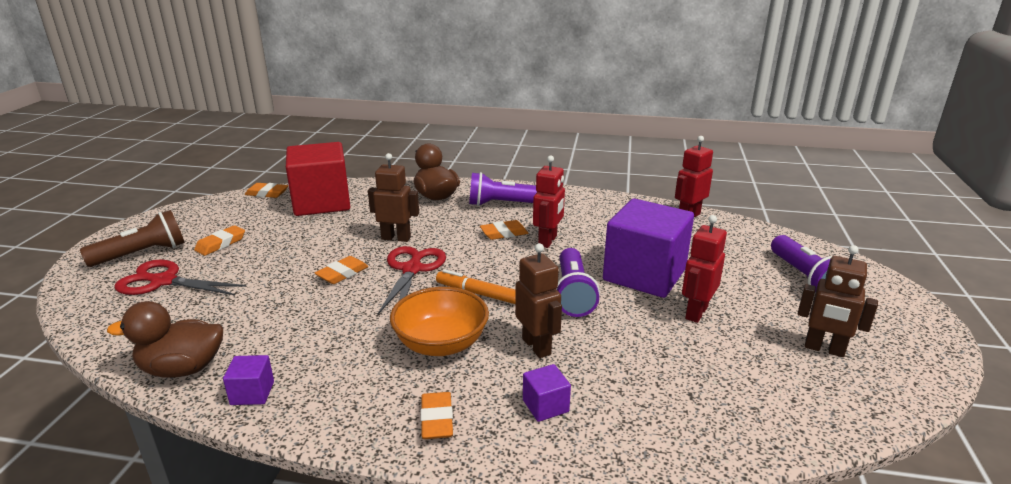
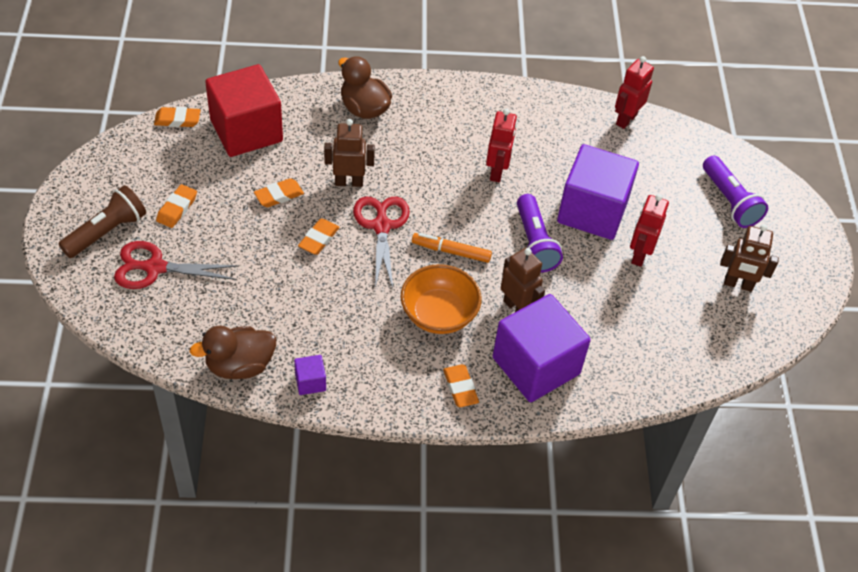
camera: 15 degrees left, 25 degrees up
purple flashlight [469,172,537,206] -> none
orange eraser [480,220,528,240] -> orange eraser moved to [254,178,304,207]
purple cube [523,364,571,422] -> purple cube [493,294,591,402], size x2.44

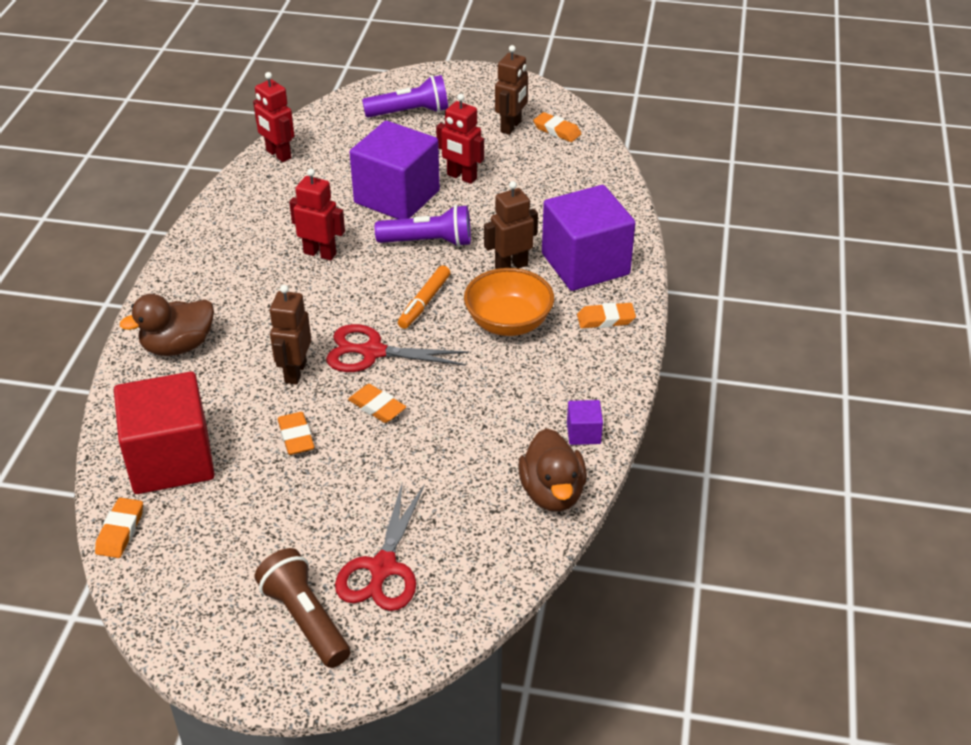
camera: 75 degrees left, 10 degrees down
orange eraser [156,184,197,228] -> orange eraser moved to [533,112,581,142]

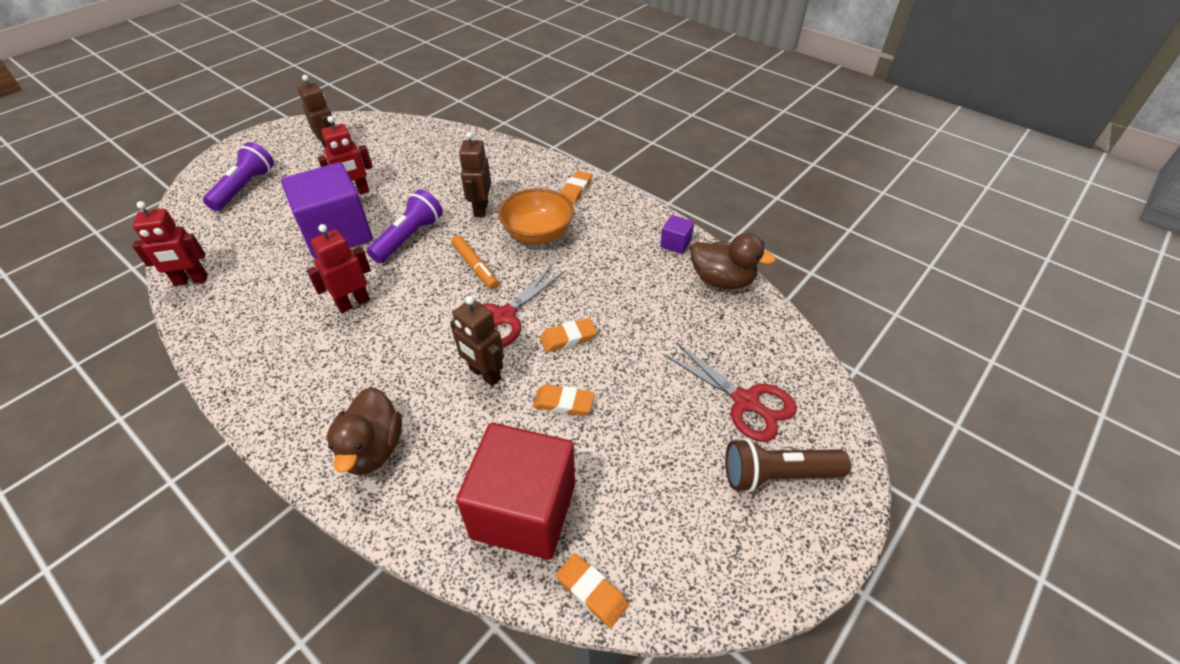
camera: 60 degrees left, 5 degrees up
orange eraser [533,112,581,142] -> none
purple cube [542,185,635,291] -> none

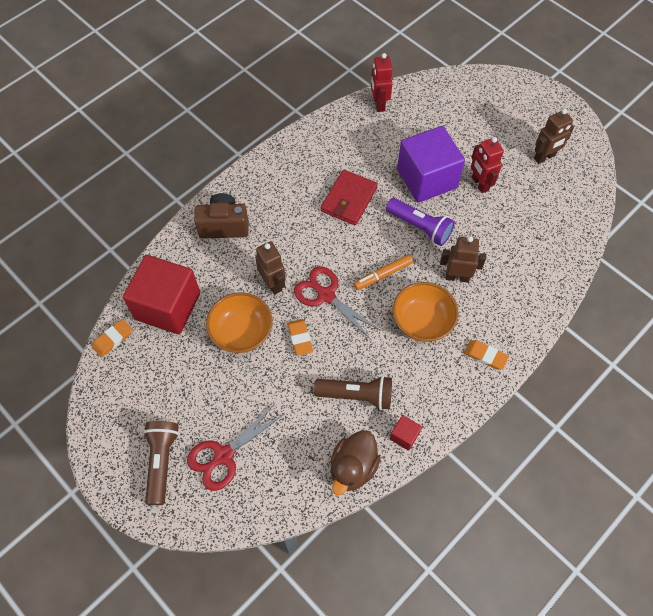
camera: 95 degrees right, 15 degrees up
purple flashlight [203,142,274,211] -> none
red robot [306,224,371,313] -> red wallet [321,170,378,225]
brown duck [327,387,402,475] -> brown camera [194,193,249,238]
brown robot [450,296,504,386] -> brown robot turned 105 degrees clockwise [255,241,286,295]
orange eraser [533,384,594,416] -> orange bowl [206,292,273,353]
purple cube [660,215,694,254] -> red cube [390,415,422,451]
none -> brown flashlight [314,376,392,410]

